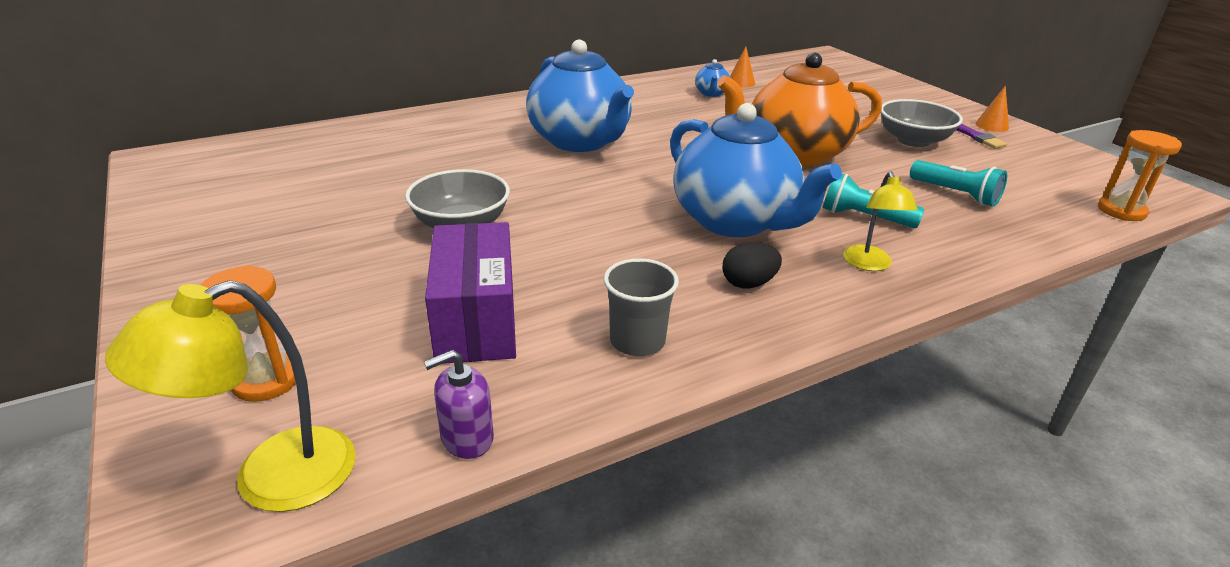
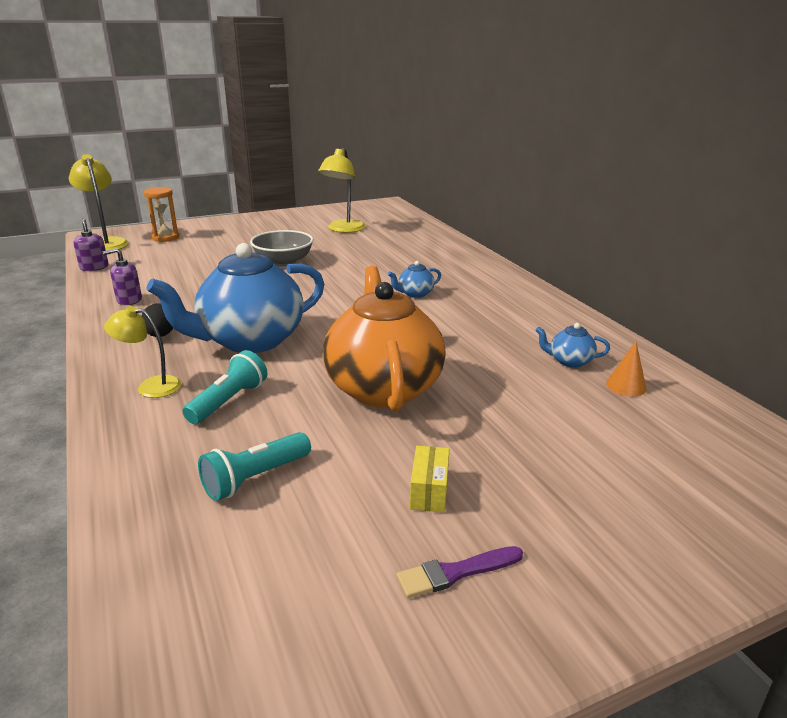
camera: 95 degrees right, 5 degrees down
purple box [425,222,516,364] -> none
blue teapot [526,39,634,152] -> blue teapot [388,261,441,298], size x0.40
grey cup [604,258,679,356] -> purple soap dispenser [102,248,142,305]
grey bowl [881,99,963,147] -> yellow box [410,446,449,513]
orange cone [975,86,1009,132] -> none
orange hourglass [1098,130,1182,221] -> none
none -> yellow lamp [318,148,366,233]

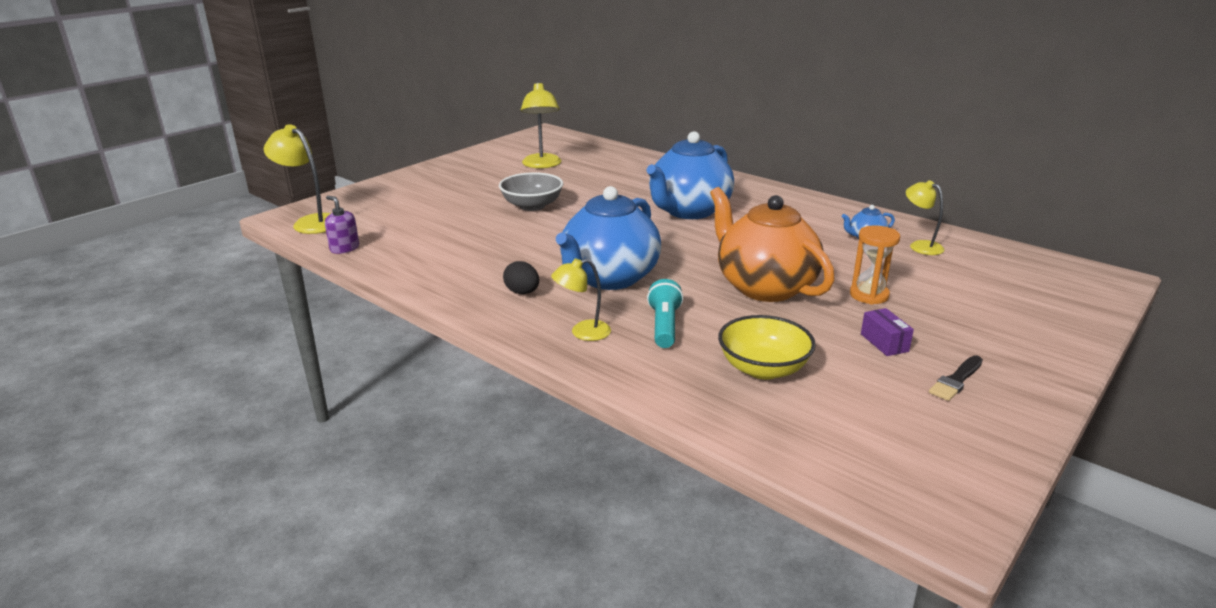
camera: 25 degrees left, 0 degrees up
purple soap dispenser [102,248,142,305] -> none
orange hourglass [144,187,179,242] -> orange hourglass moved to [850,226,900,305]
turquoise flashlight [198,432,311,501] -> yellow bowl [718,315,816,379]
blue teapot [388,261,441,298] -> blue teapot [647,131,734,219], size x2.48
purple brush [396,546,523,598] -> black brush [929,355,983,401]
yellow box [410,446,449,513] -> purple box [861,308,914,356]
orange cone [606,341,647,397] -> yellow lamp [906,180,944,255]

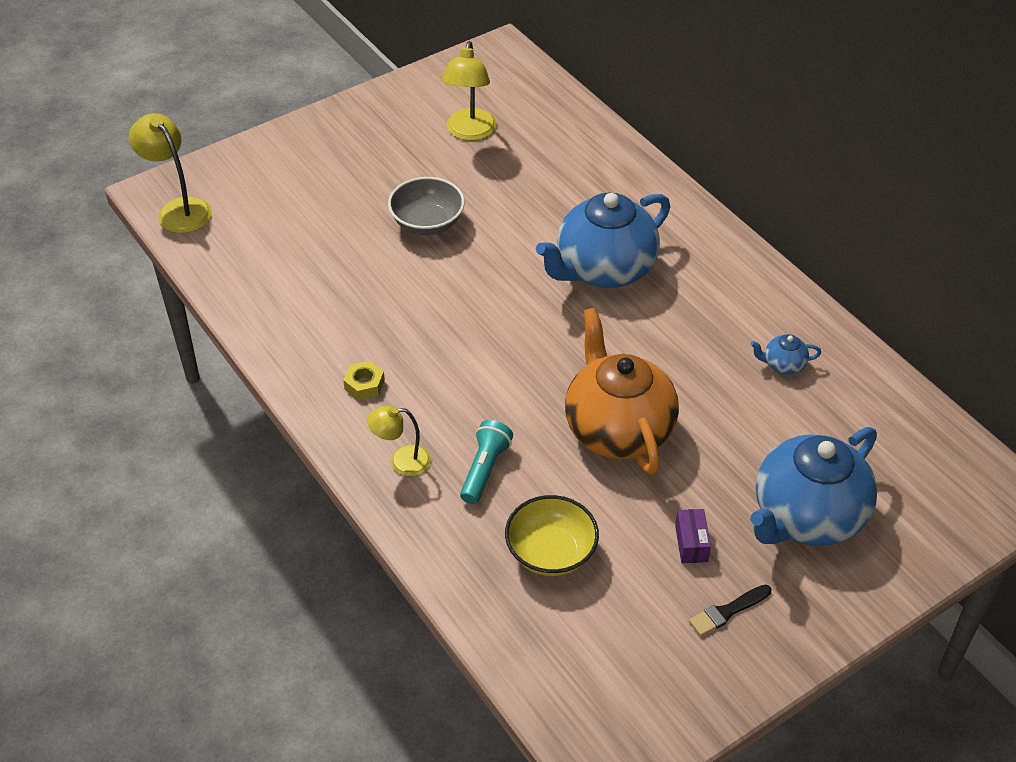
camera: 15 degrees right, 20 degrees up
purple soap dispenser [325,196,359,254] -> none
black egg [503,261,539,294] -> yellow nut [343,361,385,400]
blue teapot [556,186,661,290] -> blue teapot moved to [750,427,877,546]
orange hourglass [850,226,900,305] -> none
yellow lamp [906,180,944,255] -> none

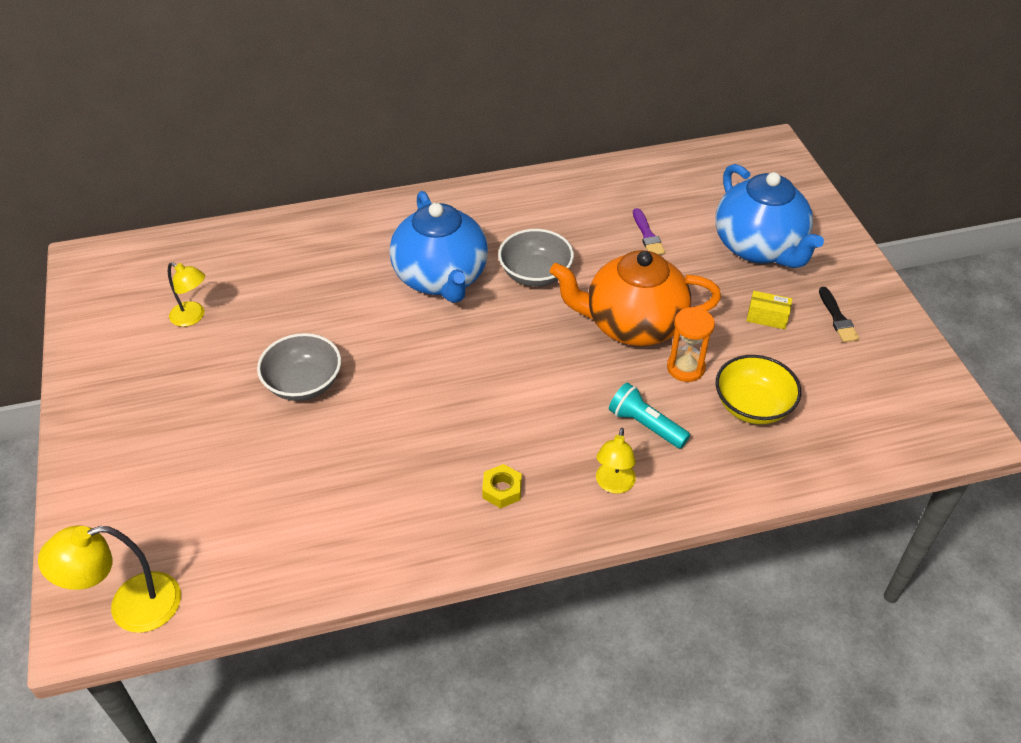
camera: 70 degrees left, 0 degrees up
yellow lamp [441,41,497,141] -> yellow lamp [168,262,205,327], size x0.64
purple box [675,509,711,563] -> yellow box [747,291,792,329]
blue teapot [751,334,821,374] -> none
none -> grey bowl [498,229,574,287]
none -> purple brush [633,208,665,255]
none -> orange hourglass [667,307,715,382]

